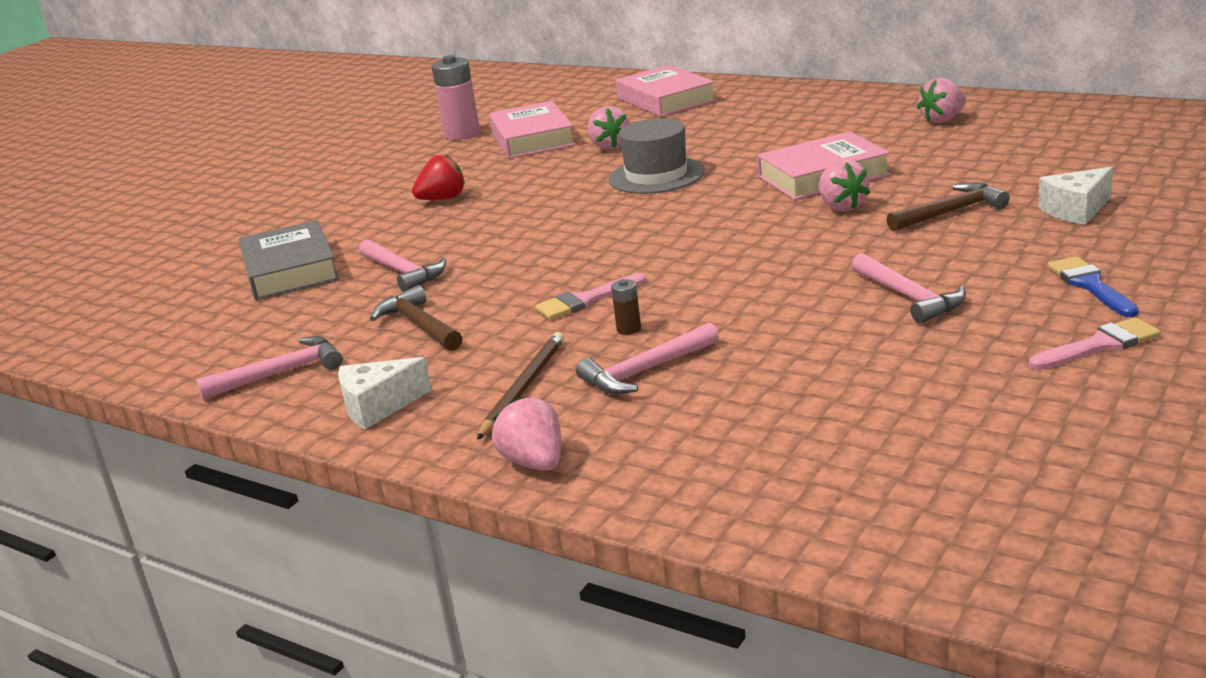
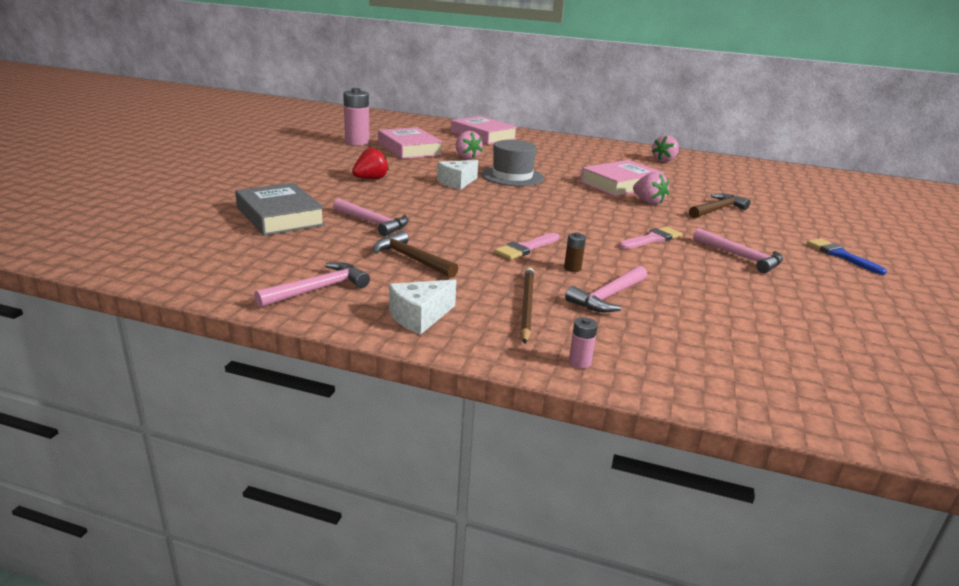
camera: 20 degrees left, 0 degrees up
pink strawberry [492,397,561,471] -> pink battery [569,317,598,368]
pink brush [1029,317,1161,370] -> pink brush moved to [619,227,682,249]
white cheese [1038,167,1113,225] -> white cheese moved to [437,160,478,190]

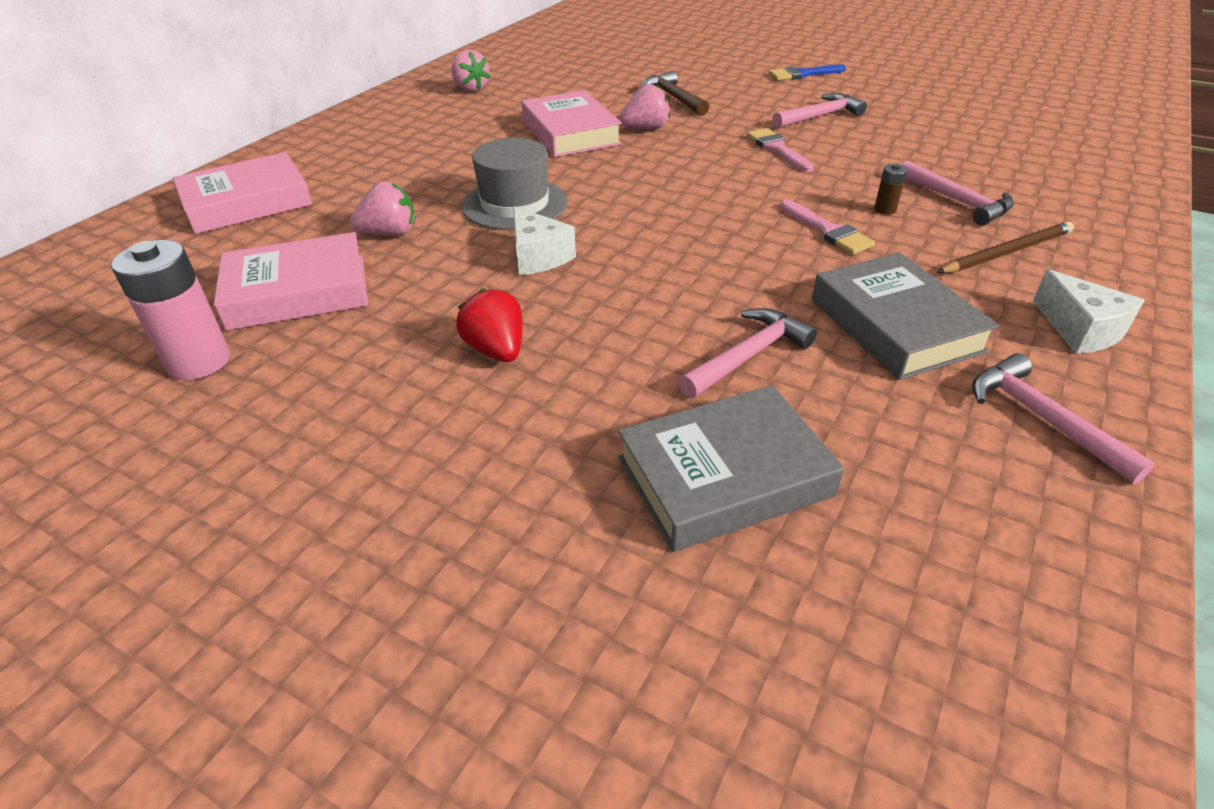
camera: 75 degrees left, 15 degrees up
brown hammer [373,231,458,278] -> grey book [812,253,999,380]
brown pencil [520,268,534,344] -> brown pencil turned 135 degrees clockwise [937,222,1074,273]
pink battery [569,317,598,368] -> none

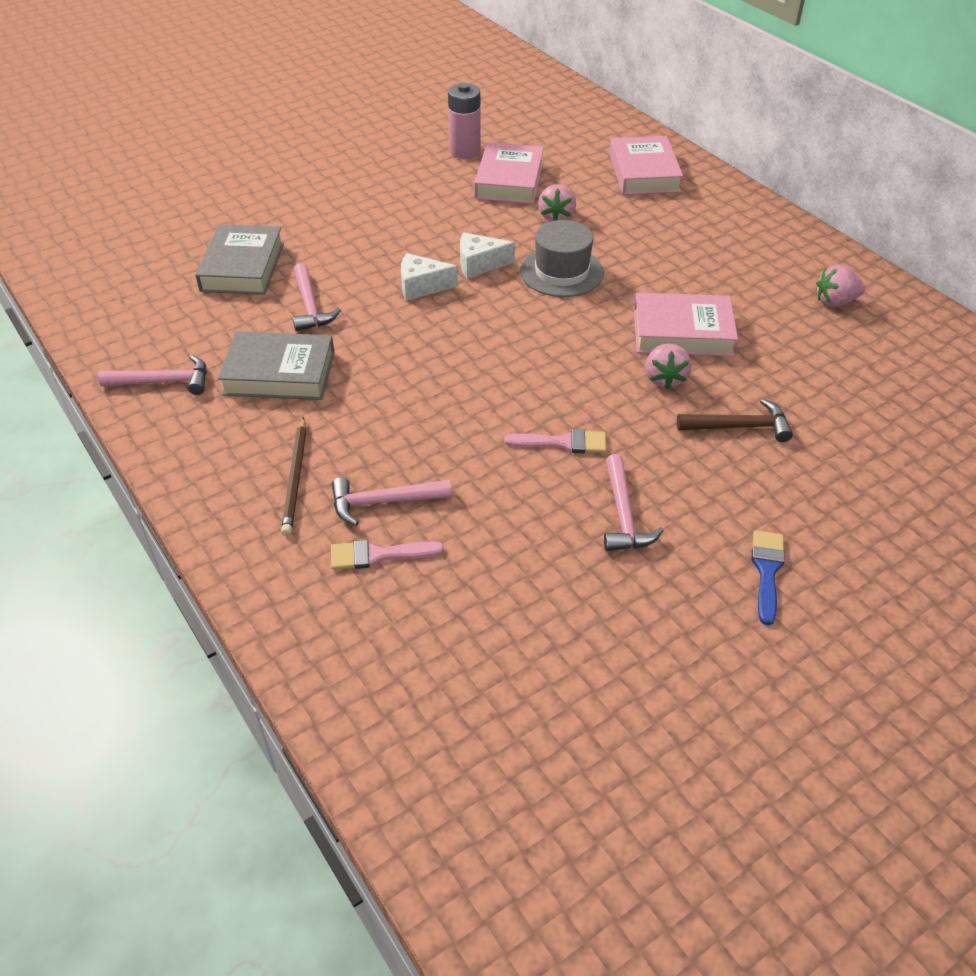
camera: 115 degrees right, 5 degrees up
red strawberry [456,288,523,362] -> none
pink brush [780,200,875,255] -> pink brush moved to [331,540,444,570]
brown battery [874,163,907,215] -> none
white cheese [1033,269,1145,354] -> white cheese moved to [401,253,458,301]

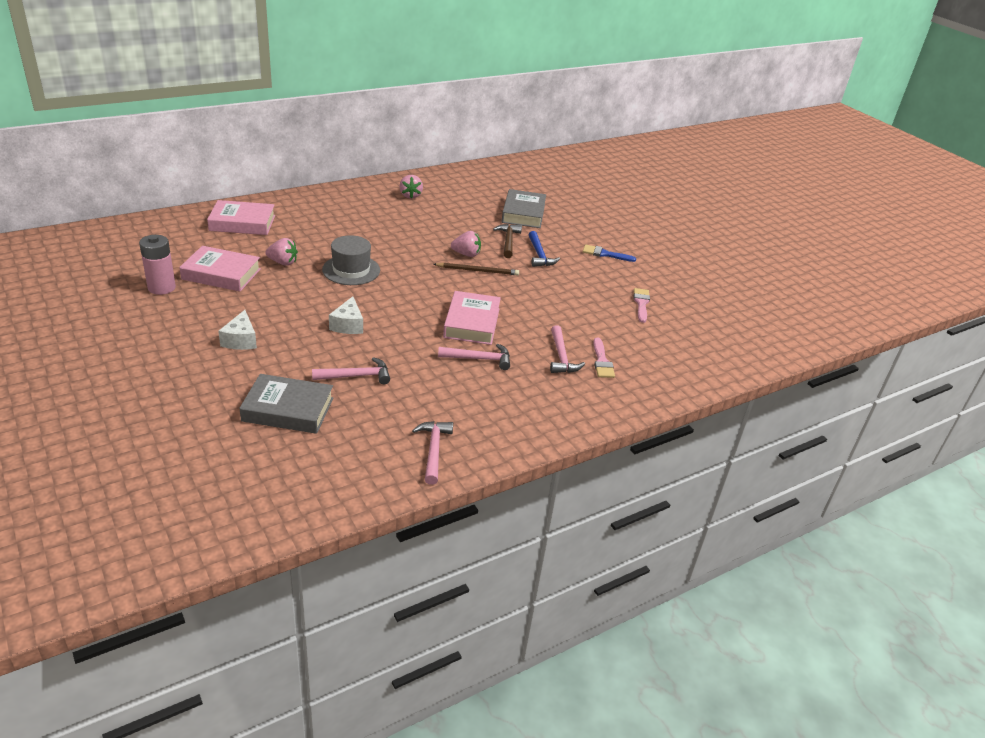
camera: 90 degrees left, 10 degrees down
grey book [218,331,335,400] -> grey book moved to [502,189,546,228]
brown pencil [281,417,306,536] -> brown pencil moved to [434,263,519,275]
white cheese [460,232,515,278] -> white cheese moved to [218,310,257,350]
pink brush [504,429,606,453] -> pink brush moved to [633,288,650,323]
pink hammer [604,454,664,551] -> pink hammer moved to [438,344,510,370]
pink book [634,293,738,356] -> pink book moved to [443,291,501,345]
none -> blue hammer [529,231,560,267]

